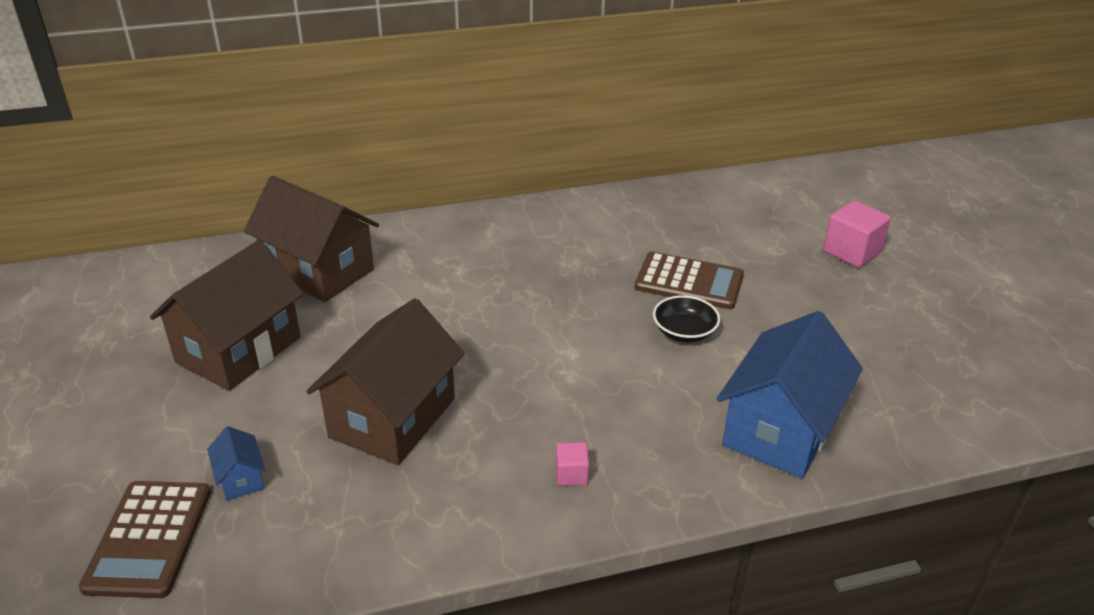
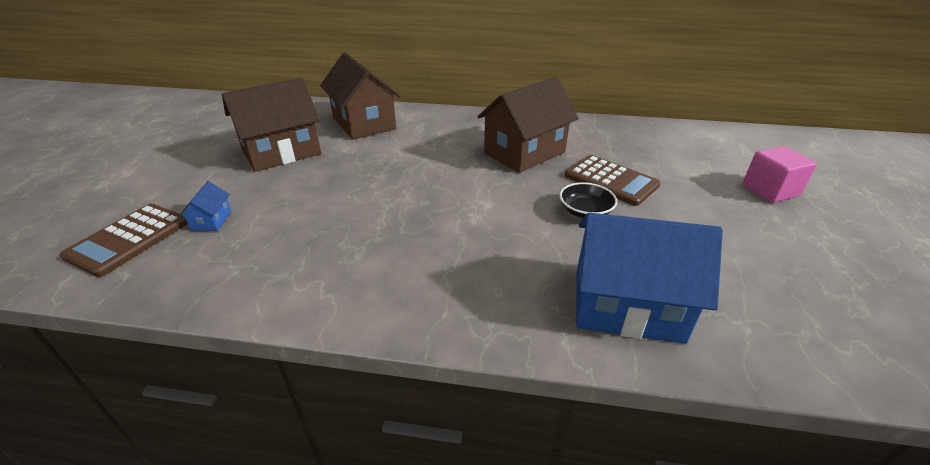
camera: 25 degrees right, 0 degrees up
brown house [306,298,465,465] -> brown house moved to [477,77,579,173]
pink cube [556,442,589,485] -> none
blue house [717,311,863,478] -> blue house turned 45 degrees clockwise [576,213,723,344]

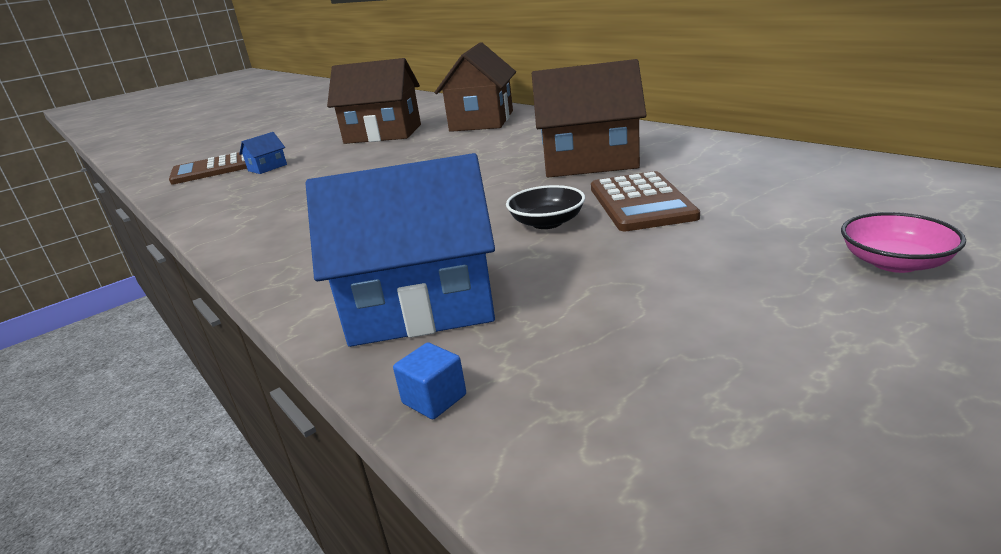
camera: 45 degrees right, 10 degrees down
blue house [576,213,723,344] -> blue house turned 60 degrees counterclockwise [305,153,495,347]
pink cube [743,146,817,203] -> pink bowl [841,212,966,273]
none -> blue cube [393,342,466,420]

